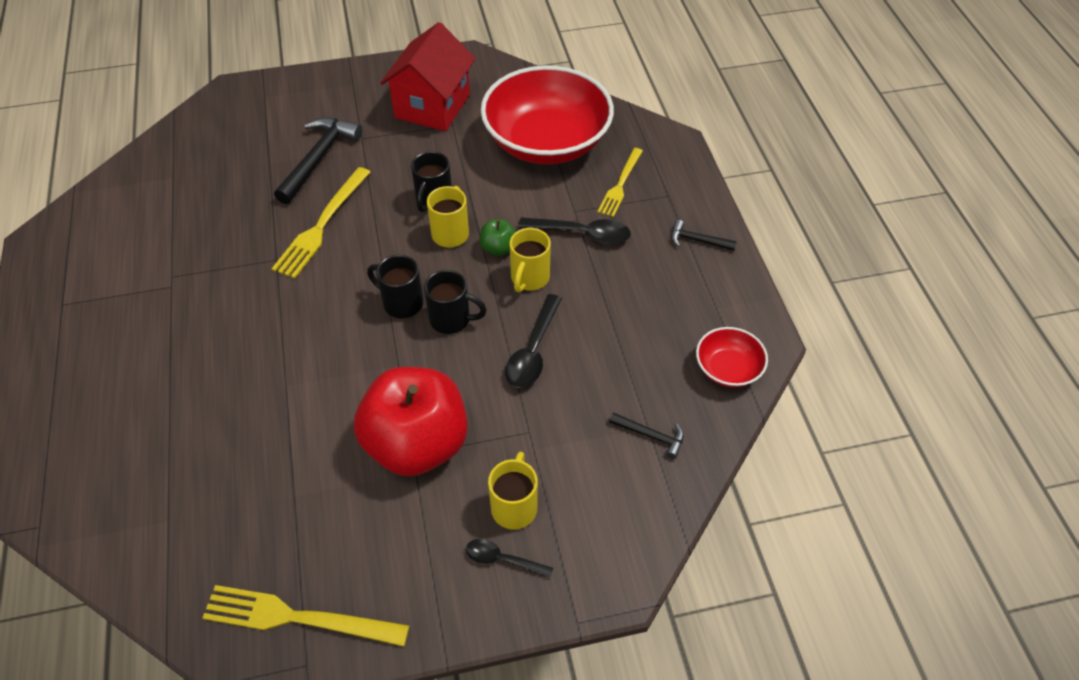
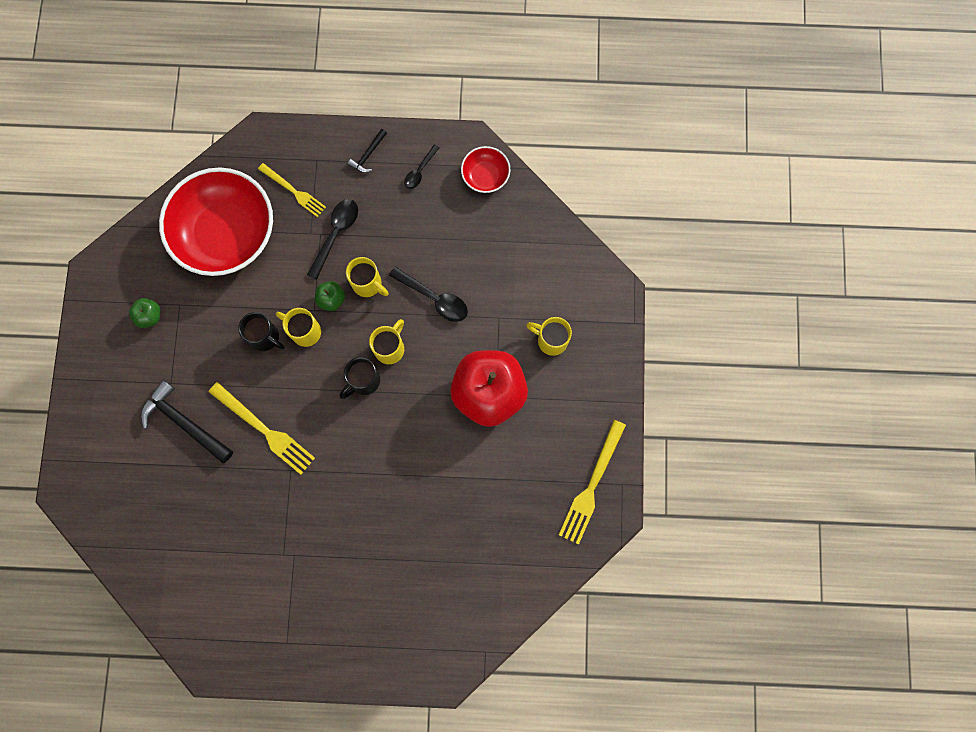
camera: 75 degrees left, 25 degrees up
red house [380,22,475,131] -> green apple [129,298,161,328]
black mug [424,270,487,334] -> yellow mug [369,319,404,364]
black spoon [466,539,553,578] -> black spoon moved to [404,144,439,189]
black hammer [609,412,684,459] -> none

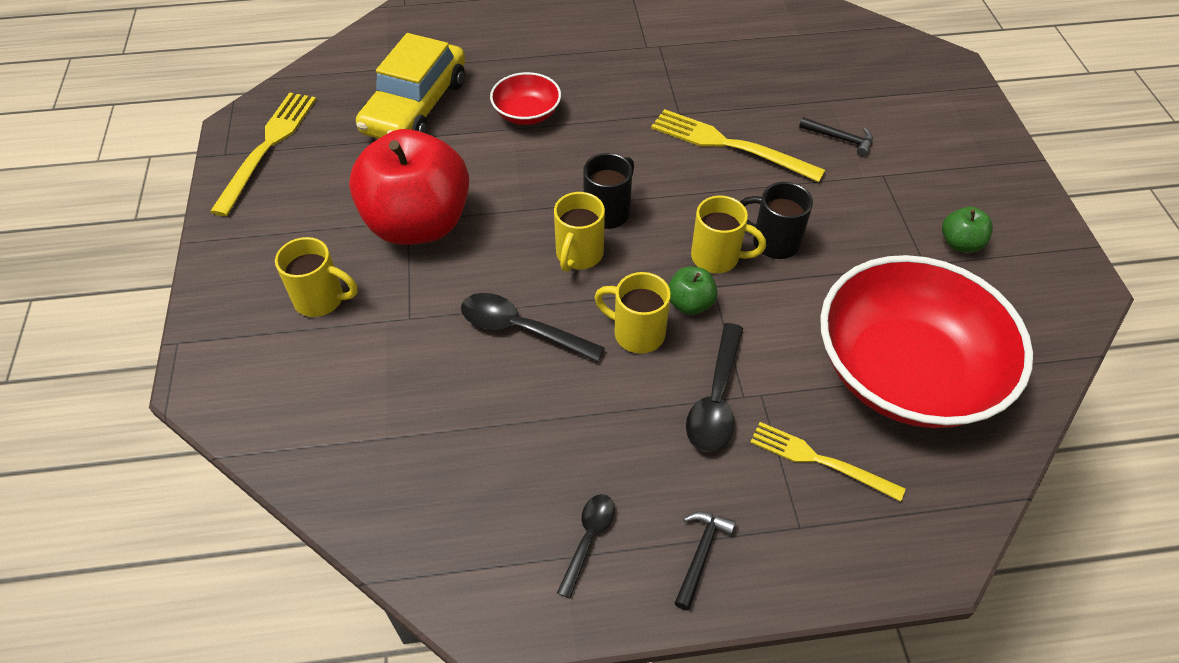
camera: 170 degrees right, 25 degrees down
black hammer [141,380,233,463] -> black hammer [799,117,873,156], size x0.51
red bowl [461,146,511,193] -> red bowl moved to [490,72,561,125]
none -> yellow car [356,33,465,139]

